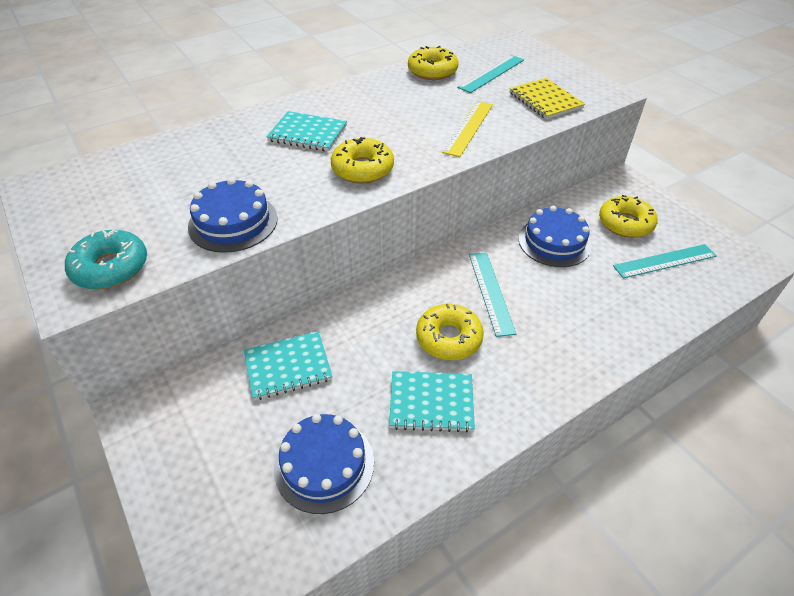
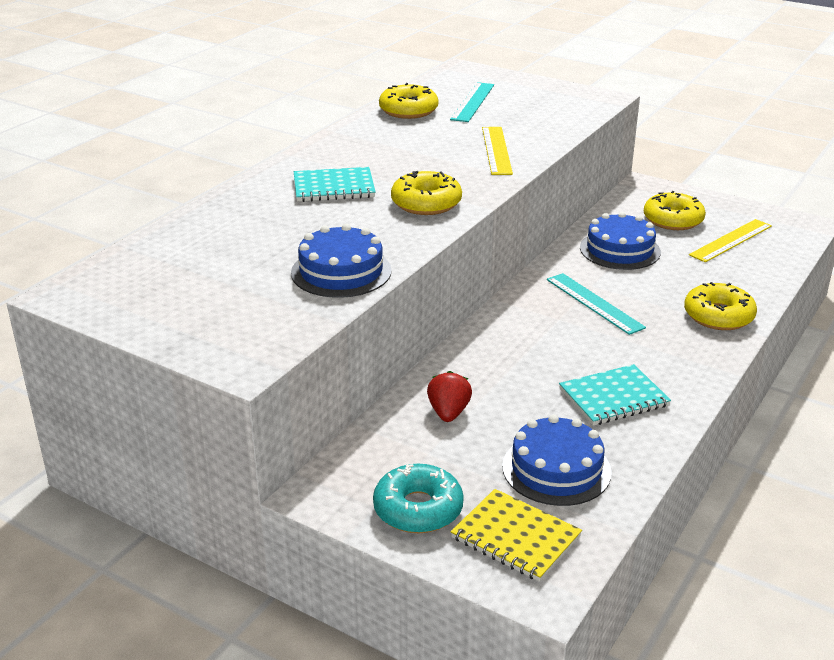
camera: 25 degrees left, 15 degrees down
turquoise donut [65,230,147,290] -> turquoise donut moved to [373,464,464,533]
turquoise notebook [244,331,333,400] -> red strawberry [427,371,472,422]
yellow donut [416,304,484,360] -> yellow donut moved to [684,282,757,330]
yellow notebook [509,78,585,119] -> yellow notebook moved to [451,489,582,582]
turquoise ruler [613,244,716,279] -> yellow ruler [689,219,772,262]

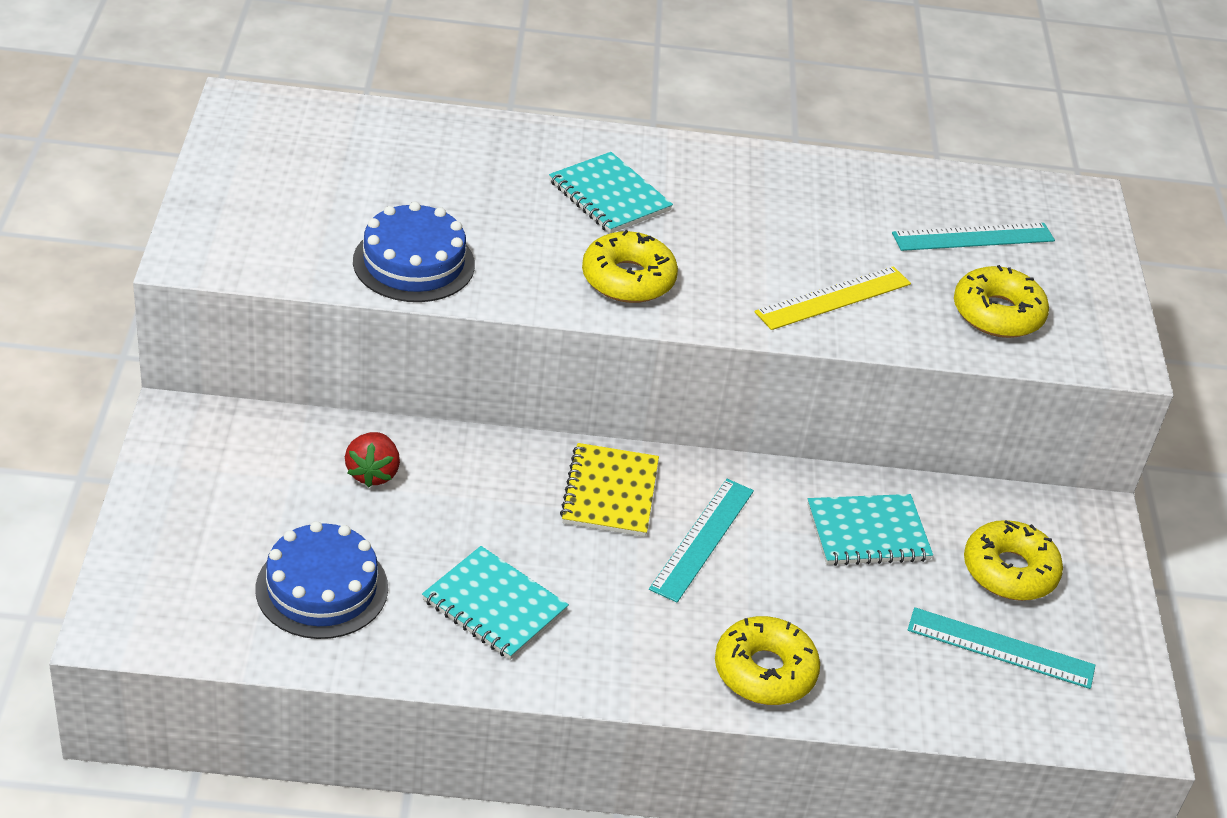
camera: 55 degrees right, 10 degrees up
turquoise donut [373,464,464,533] -> none
yellow donut [379,83,438,119] -> yellow donut moved to [954,265,1049,338]
red strawberry [427,371,472,422] -> red strawberry turned 120 degrees clockwise [345,432,400,488]
yellow notebook [451,489,582,582] -> yellow notebook moved to [560,443,659,537]
blue cake [580,212,661,270] -> turquoise notebook [807,494,933,566]
yellow ruler [689,219,772,262] -> turquoise ruler [908,607,1095,689]

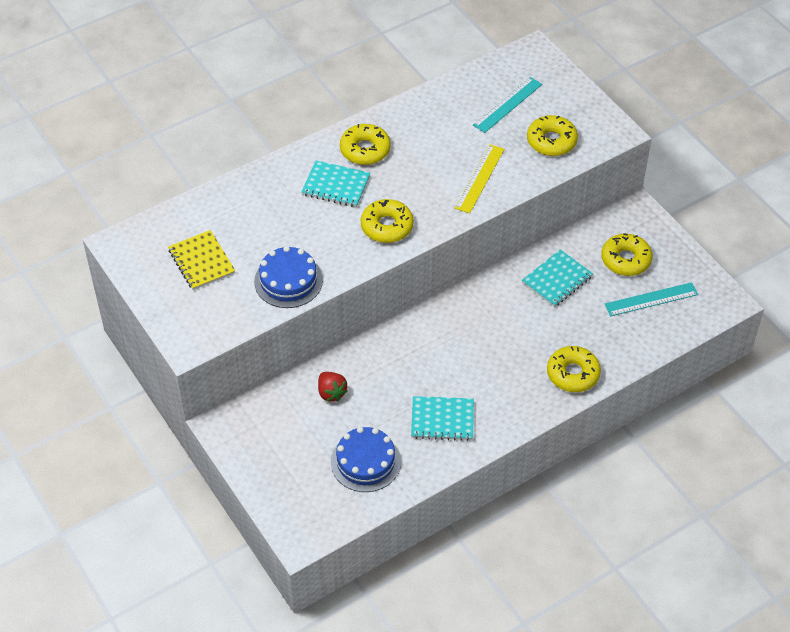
camera: 30 degrees left, 10 degrees up
yellow notebook [560,443,659,537] -> yellow notebook moved to [168,230,235,290]
turquoise ruler [649,479,754,602] -> none
none -> yellow donut [340,124,391,165]

